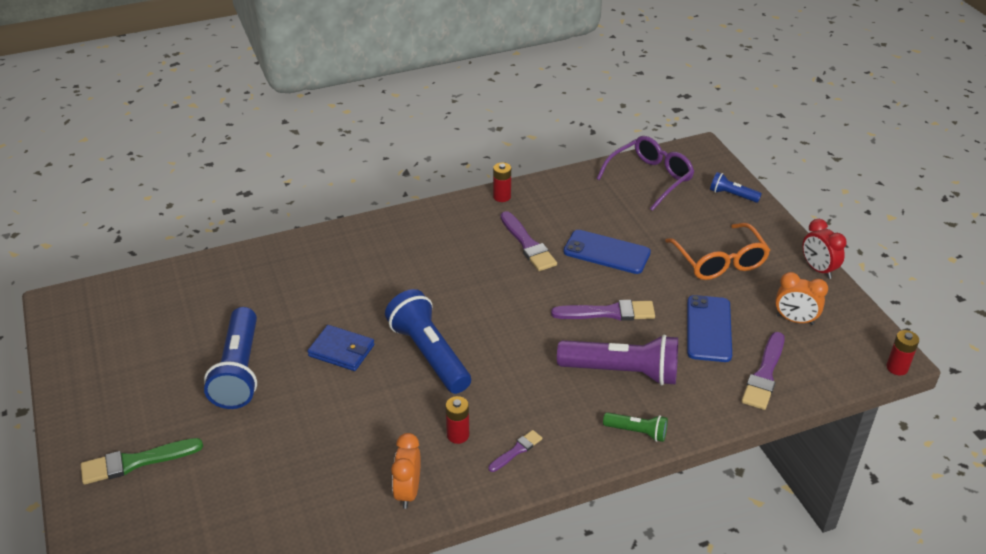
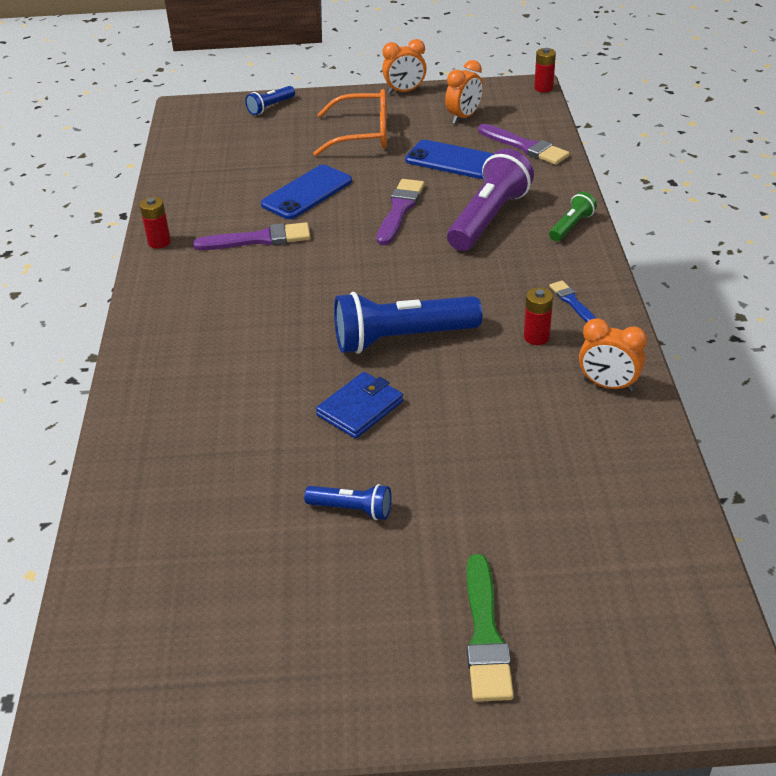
camera: 70 degrees left, 0 degrees up
blue flashlight [204,307,257,409] -> blue flashlight [304,484,391,520], size x0.50
purple brush [488,430,542,472] -> blue brush [549,280,596,322]
purple glasses [597,136,694,211] -> none
red clock [803,219,846,279] -> orange clock [382,39,427,94]

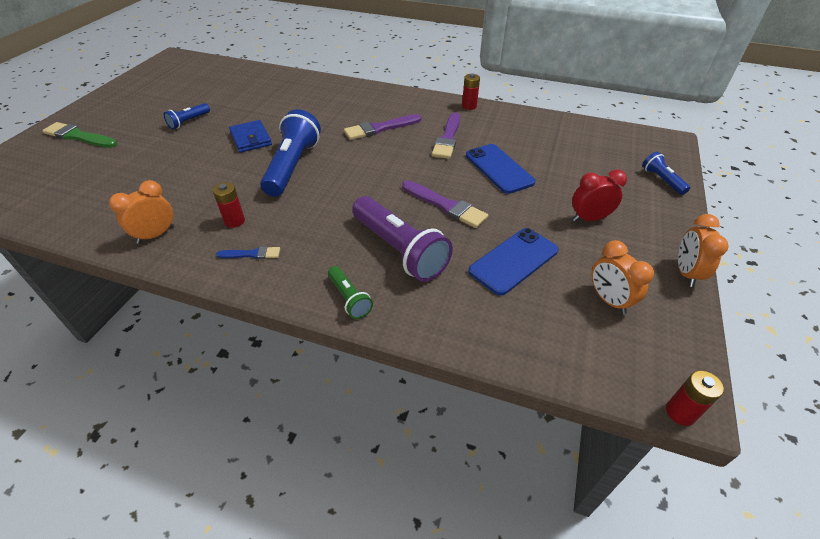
camera: 110 degrees right, 5 degrees up
orange glasses [313,89,387,156] -> red clock [572,170,627,222]
purple brush [478,124,570,165] -> purple brush moved to [344,114,421,140]

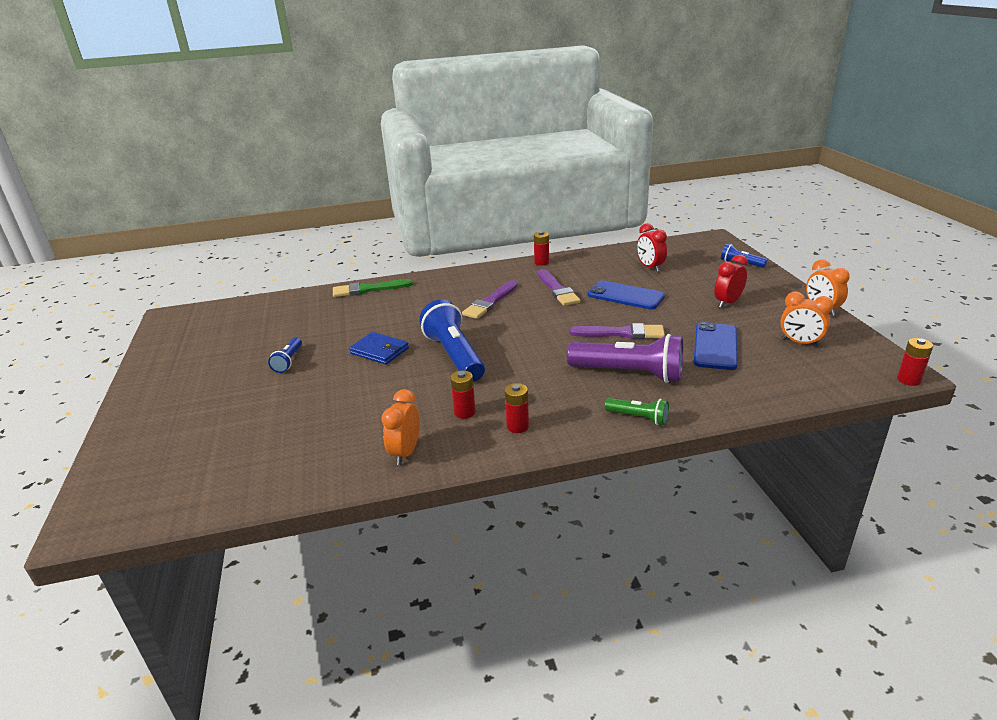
camera: 30 degrees left, 15 degrees down
green brush [42,122,117,148] -> green brush moved to [333,279,413,297]
blue brush [216,246,280,259] -> red battery [505,383,529,433]
none -> red clock [637,223,667,272]

